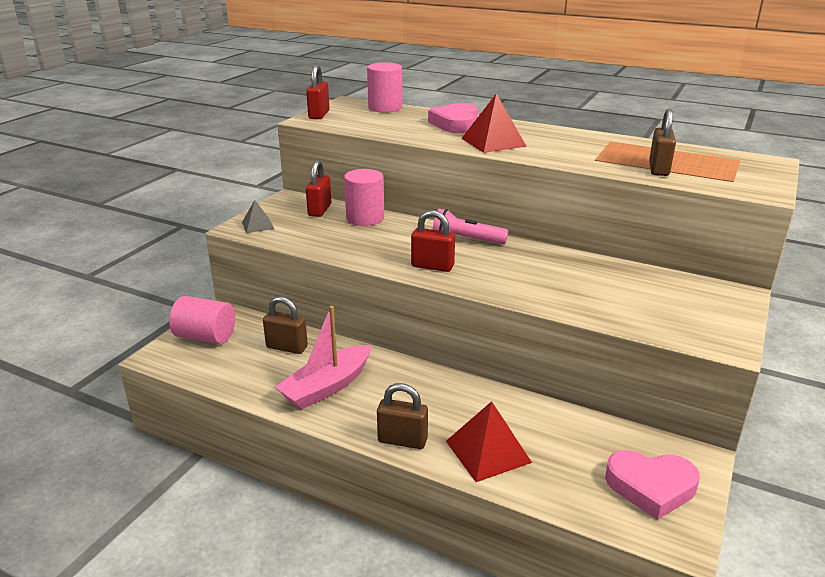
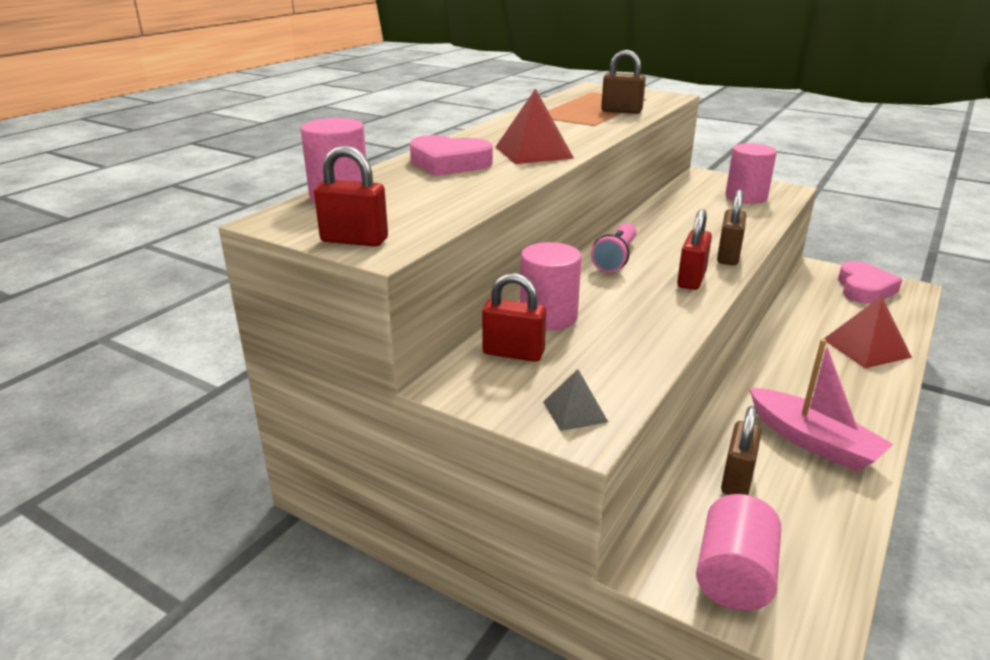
camera: 85 degrees left, 0 degrees up
brown padlock [377,383,428,449] -> brown padlock moved to [717,189,746,265]
none -> pink cylinder [725,143,777,204]

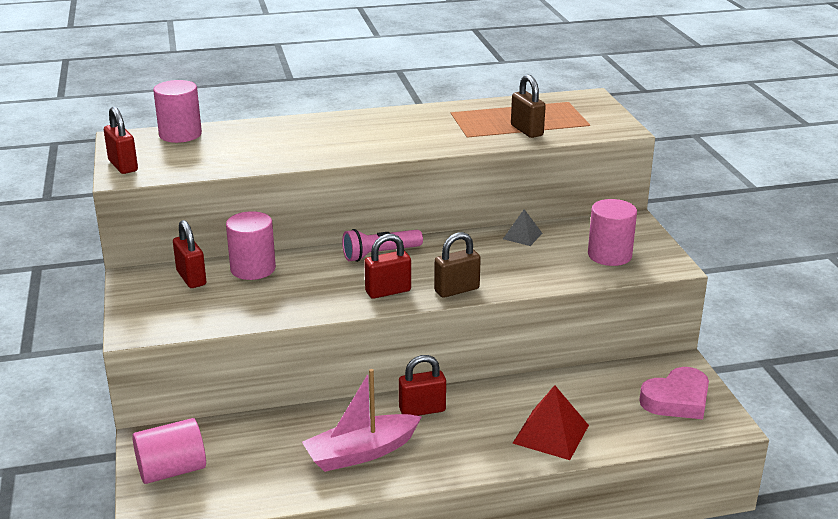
camera: 45 degrees right, 0 degrees up
pink heart [410,135,493,176] -> none
red pyramid [496,88,574,164] -> none
grey pyramid [543,369,608,431] -> grey pyramid moved to [503,209,542,246]
brown padlock [721,406,762,495] -> none
pink boat [749,339,893,472] -> pink boat turned 60 degrees clockwise [302,369,422,472]
none -> red padlock [399,355,446,416]

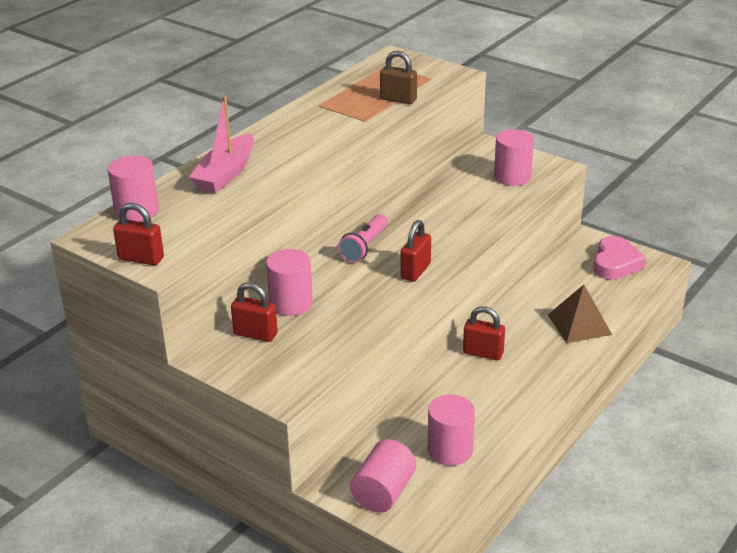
camera: 40 degrees left, 5 degrees up
pink boat [302,369,422,472] -> pink boat moved to [189,96,254,193]
red padlock [399,355,446,416] -> red padlock turned 75 degrees clockwise [463,306,505,360]
brown padlock [434,232,481,298] -> none
grey pyramid [503,209,542,246] -> none
red pyramid [513,385,589,460] -> brown pyramid [548,285,612,343]
none -> pink cylinder [427,394,475,466]

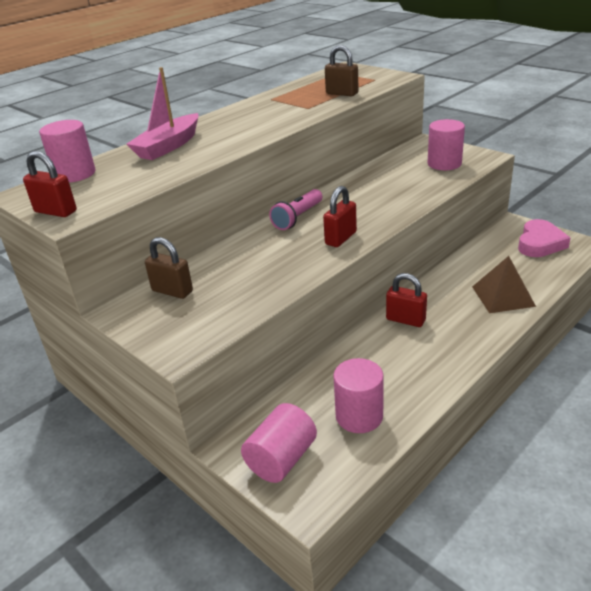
camera: 10 degrees right, 0 degrees up
red padlock [231,282,278,342] -> brown padlock [145,237,193,299]
pink cylinder [266,249,313,316] -> none

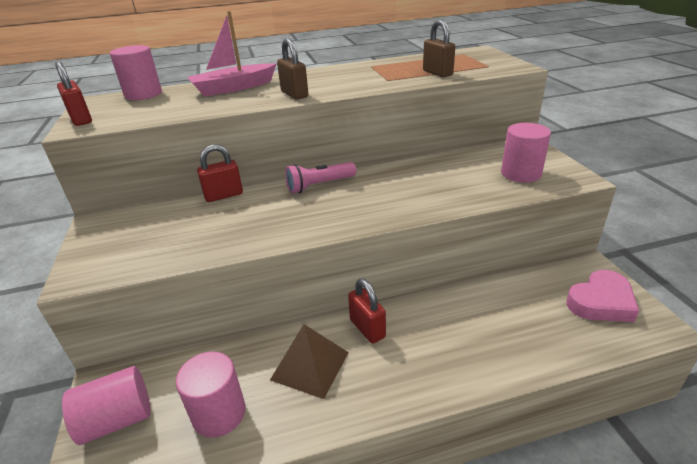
camera: 30 degrees right, 0 degrees up
brown padlock [145,237,193,299] -> brown padlock moved to [277,38,308,100]
red padlock [323,186,357,247] -> red padlock moved to [197,144,243,202]
brown pyramid [472,256,536,313] -> brown pyramid moved to [270,324,349,399]

